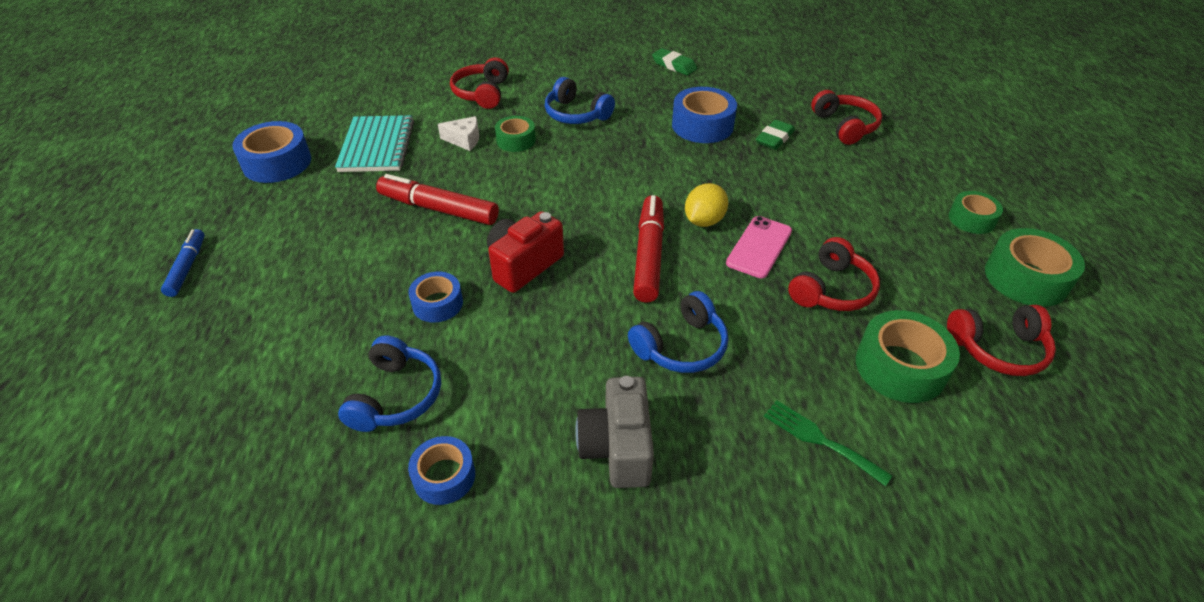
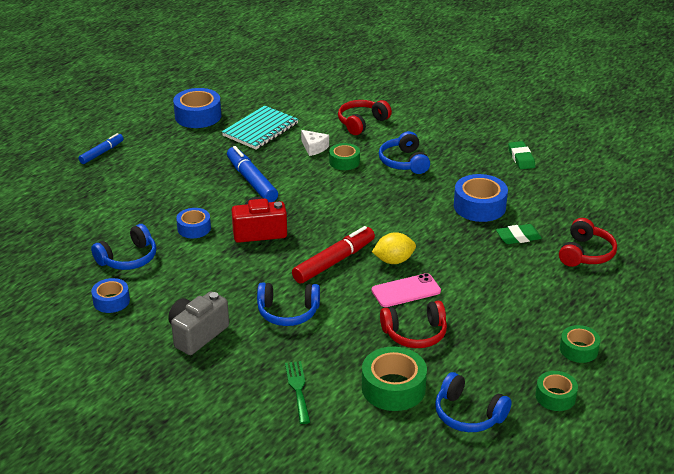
camera: 40 degrees right, 10 degrees down
red marker [376,174,499,225] -> blue marker [227,146,278,202]
red headphones [947,305,1056,376] -> blue headphones [435,372,512,432]
green tape [985,228,1085,307] -> green tape [535,371,578,411], size x0.62

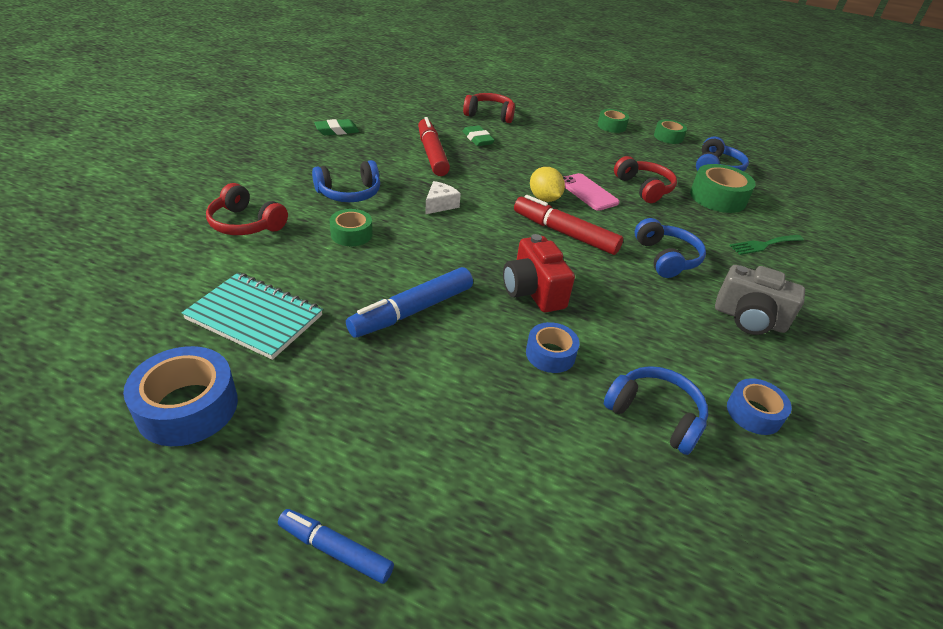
camera: 105 degrees left, 5 degrees up
white cheese [301,130,329,156] -> white cheese moved to [425,181,461,214]
blue tape [454,174,508,222] -> red marker [418,117,450,176]

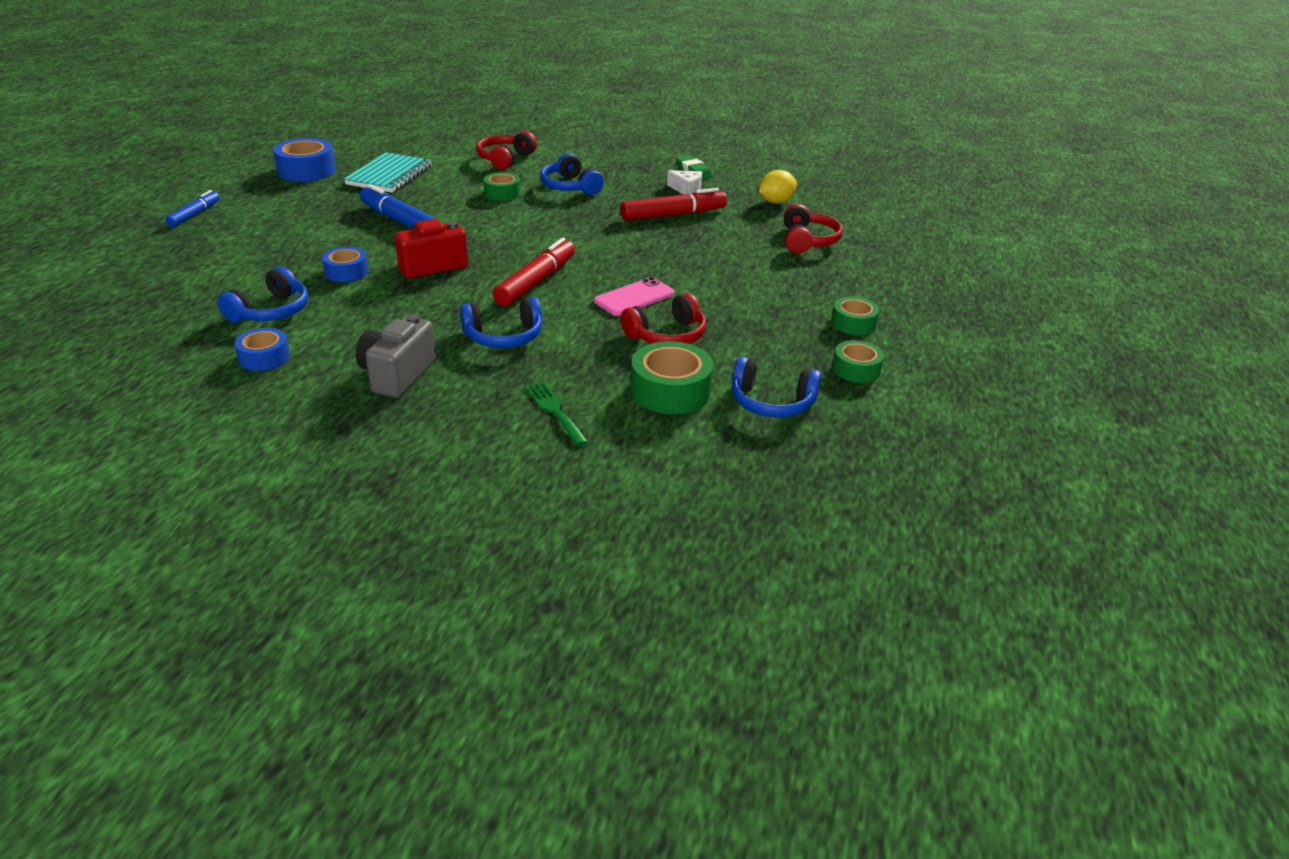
camera: 85 degrees right, 5 degrees down
white cheese [425,181,461,214] -> white cheese moved to [667,170,702,195]
green eraser [462,125,495,146] -> none
yellow lemon [530,167,565,202] -> yellow lemon moved to [759,170,797,204]

